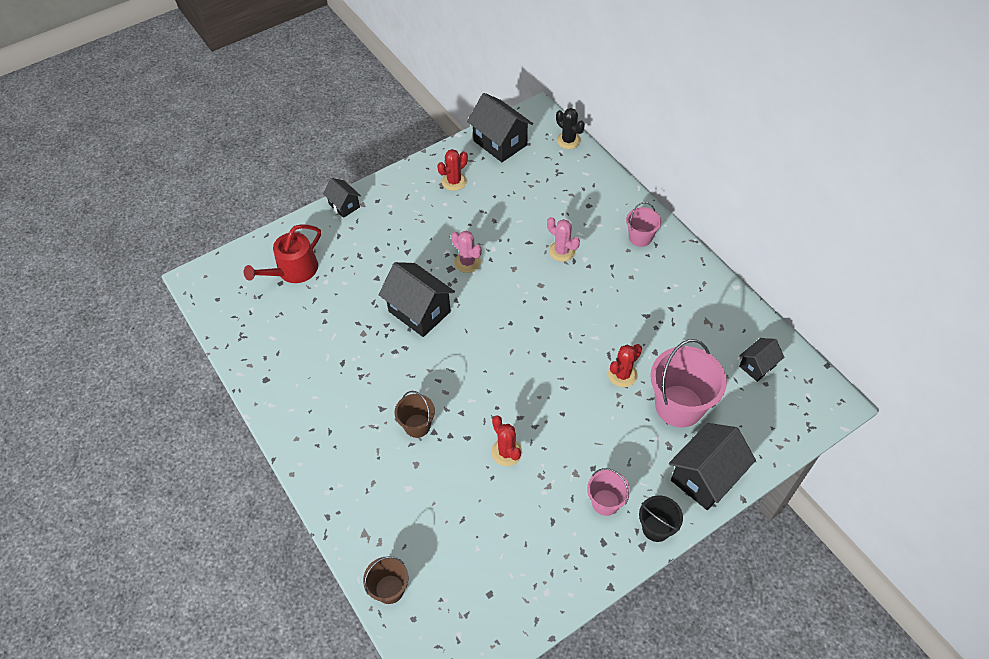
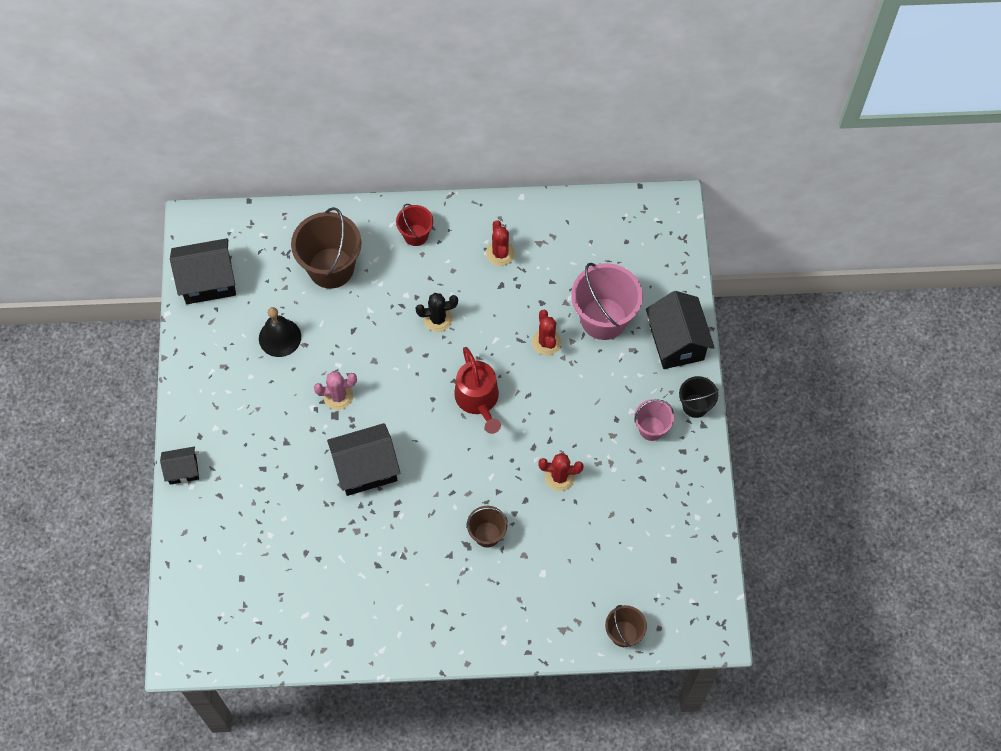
camera: 60 degrees left, 10 degrees up
red watering can [244,224,321,283] -> red watering can moved to [454,347,501,434]
red cactus [437,149,468,191] -> red cactus moved to [486,220,515,266]
pink cactus [547,217,580,262] -> none
black cactus [556,108,585,149] -> black cactus moved to [416,293,458,332]
pink bucket [626,202,661,247] -> red bucket [396,204,433,246]
black house [739,338,784,382] -> none
none -> black bell [259,307,301,357]
none -> brown bucket [291,207,362,289]

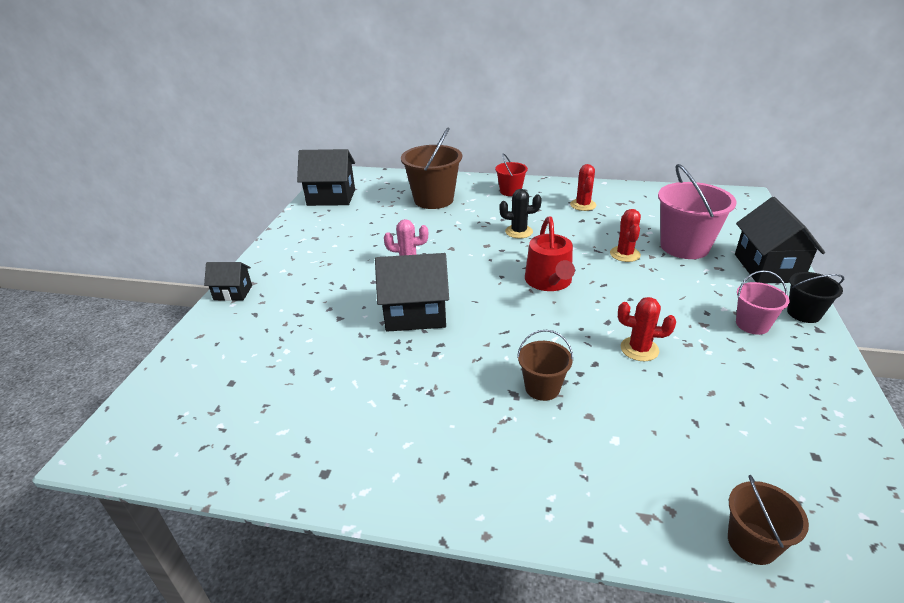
camera: 15 degrees right, 30 degrees down
black bell [259,307,301,357] -> none

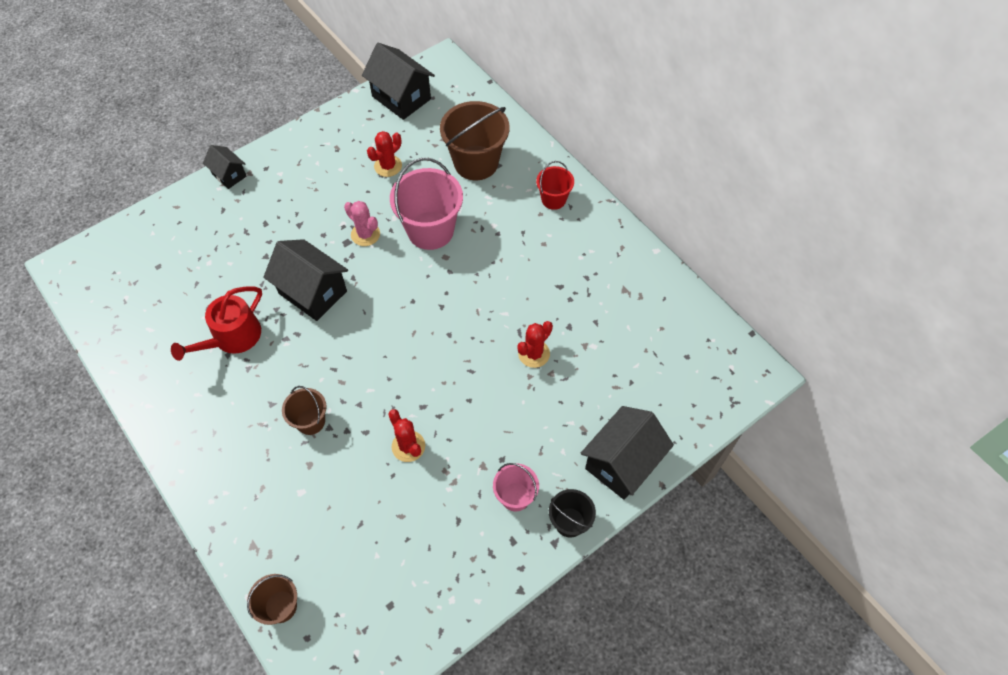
camera: 40 degrees right, 25 degrees up
black cactus [499,189,542,239] -> none
red watering can [525,216,575,291] -> red watering can moved to [171,287,262,361]
red cactus [570,164,596,211] -> red cactus moved to [367,131,402,177]
pink bucket [658,164,737,259] -> pink bucket moved to [390,158,463,250]

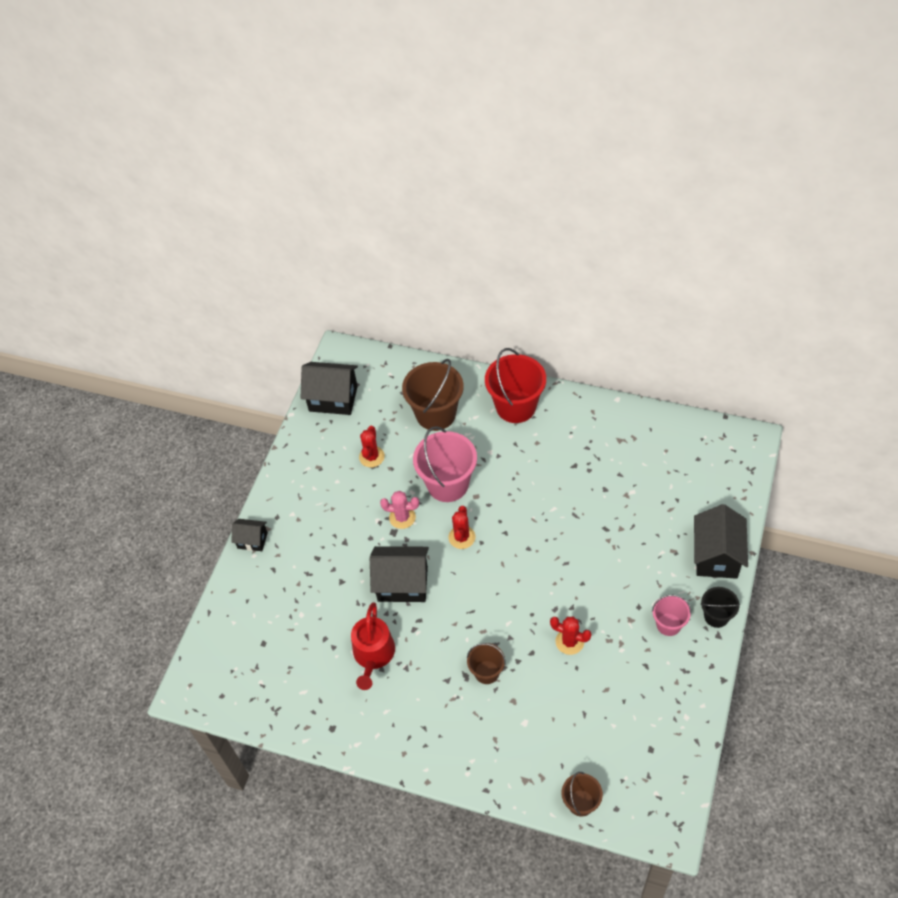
camera: 30 degrees left, 5 degrees down
red cactus [517,321,553,368] -> red cactus moved to [449,506,475,549]
red bucket [536,161,574,210] -> red bucket [485,348,546,423], size x1.84

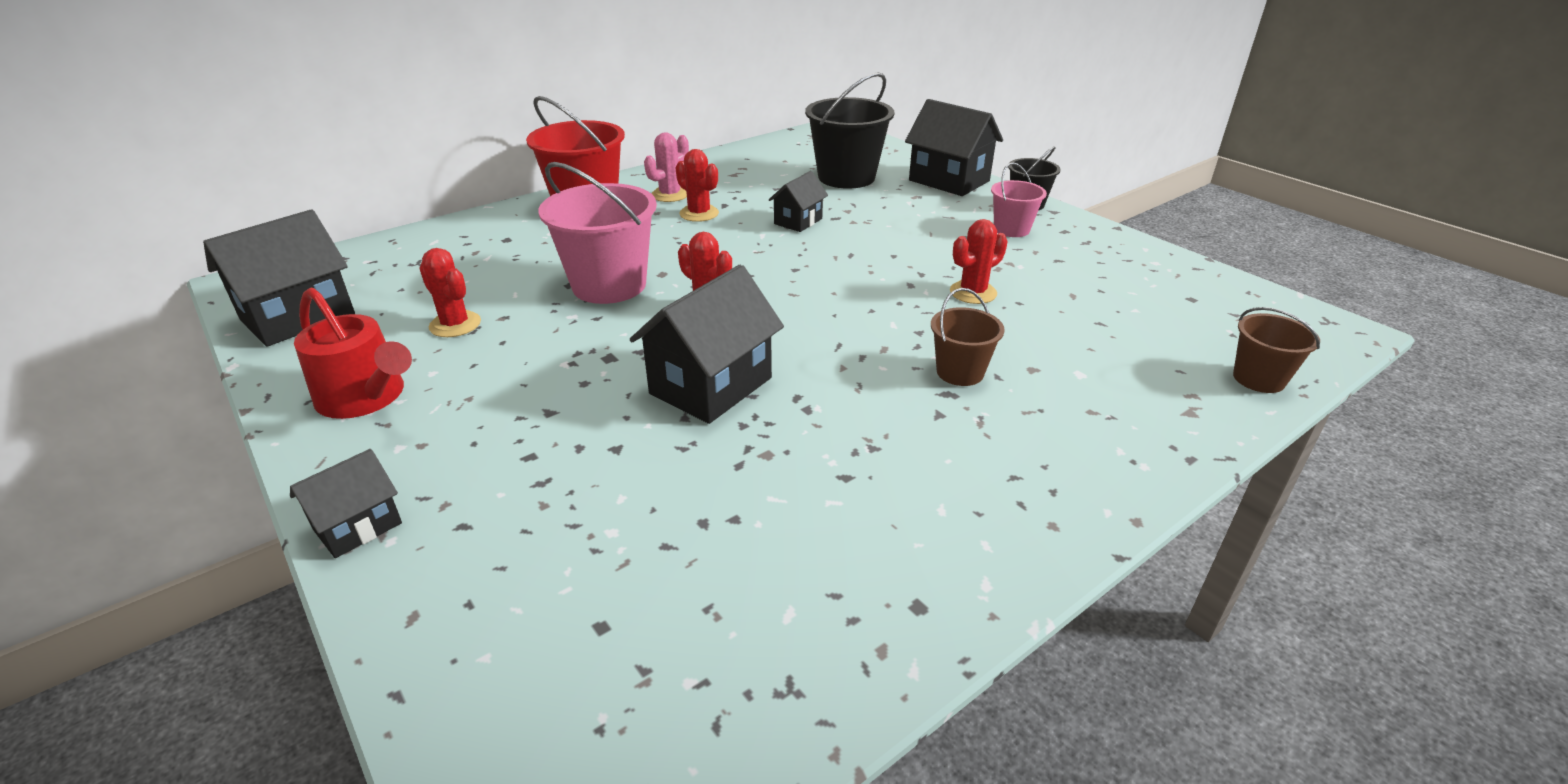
camera: 60 degrees left, 20 degrees down
red watering can [351,602,395,690] -> red watering can moved to [294,287,412,419]
pink cactus [380,491,419,529] -> pink cactus moved to [644,132,689,202]
brown bucket [402,359,464,431] -> none
none -> red cactus [675,149,719,222]
none -> black house [769,171,828,232]
none -> black bucket [805,72,894,189]

